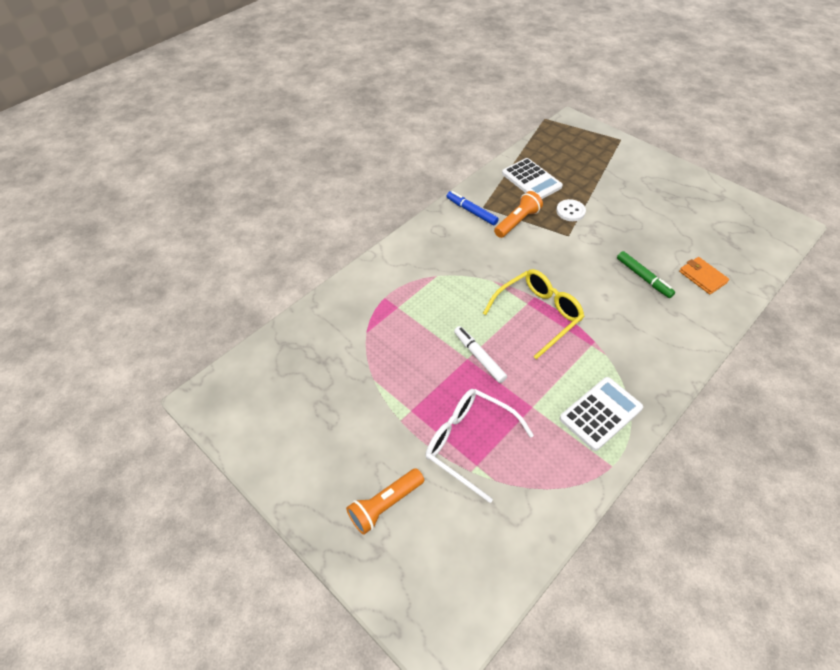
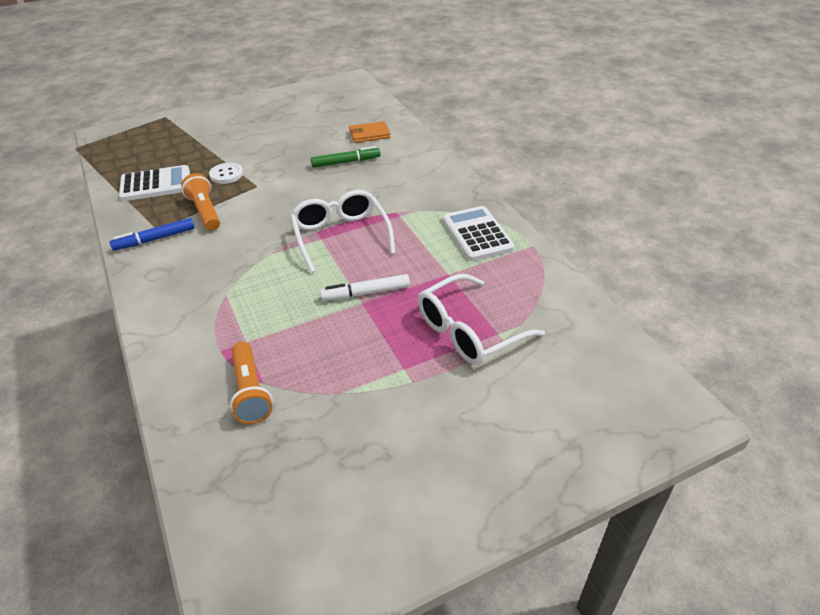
camera: 70 degrees left, 10 degrees down
orange flashlight [346,468,424,535] -> orange flashlight moved to [230,342,273,424]
yellow glasses [483,269,584,359] -> white glasses [291,190,395,273]

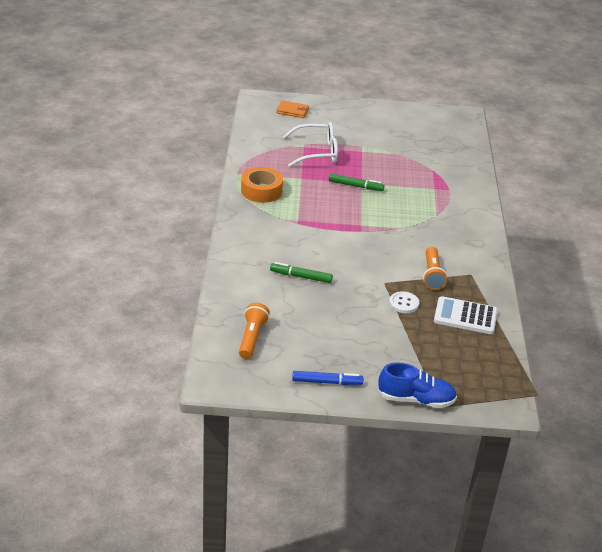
camera: 155 degrees left, 5 degrees down
blue marker [110,218,195,251] -> blue marker moved to [292,371,363,385]
orange flashlight [230,342,273,424] -> orange flashlight moved to [239,303,270,359]
white glasses [291,190,395,273] -> none
white marker [320,274,410,301] -> green marker [329,173,384,191]
orange wallet [349,121,391,143] -> orange wallet moved to [276,100,309,118]
white calculator [443,206,515,261] -> orange tape [241,167,283,203]
none -> blue shoe [378,362,457,408]

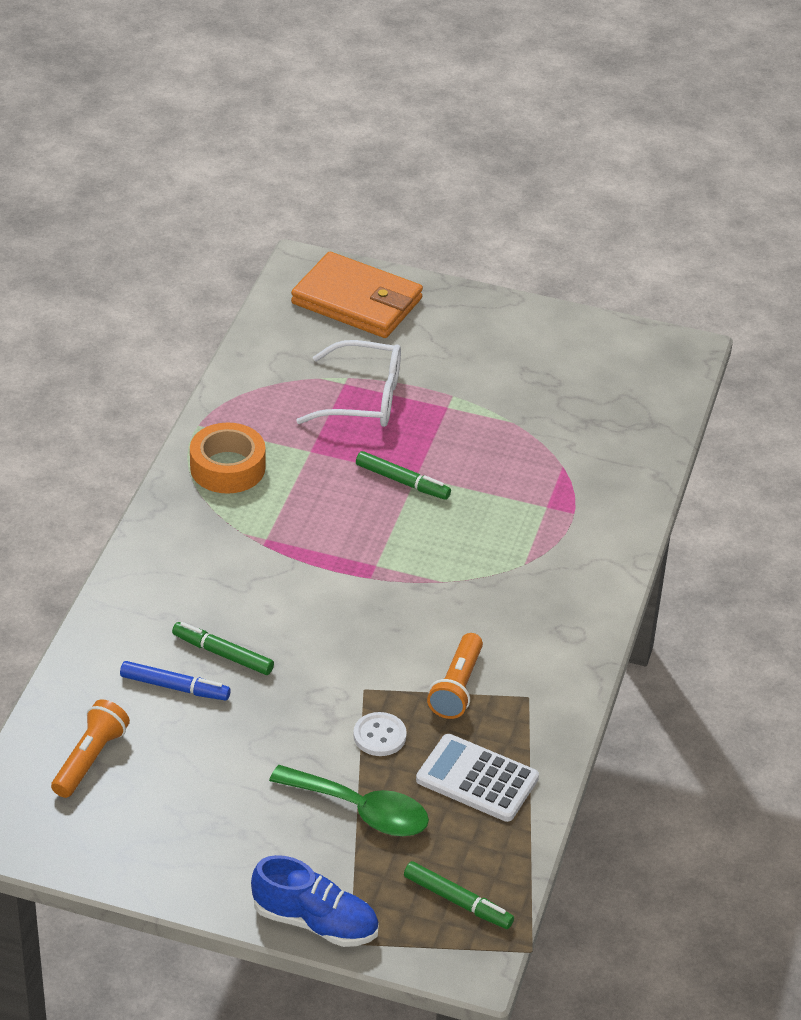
camera: 15 degrees right, 5 degrees up
orange wallet [276,100,309,118] -> orange wallet [291,252,423,338], size x2.02
blue marker [292,371,363,385] -> blue marker moved to [120,661,231,701]
none -> green spoon [269,765,429,836]
none -> green marker [404,861,514,929]

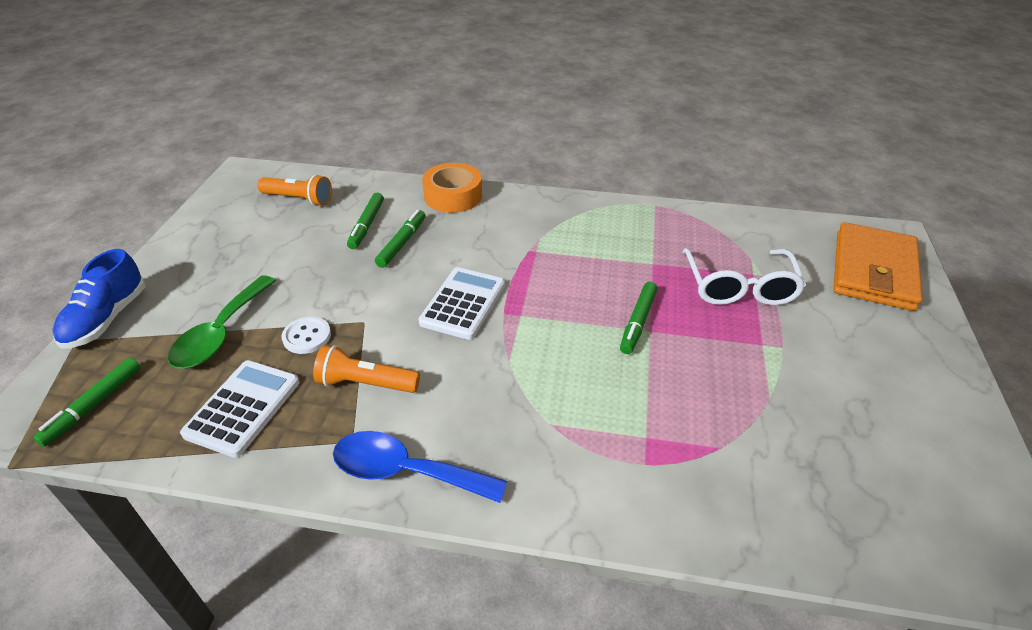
camera: 85 degrees right, 0 degrees up
blue marker [120,661,231,701] -> green marker [347,193,384,249]
orange tape [190,423,266,494] -> orange tape moved to [422,163,482,213]
none -> blue spoon [333,431,507,503]
none -> white calculator [419,267,505,340]

